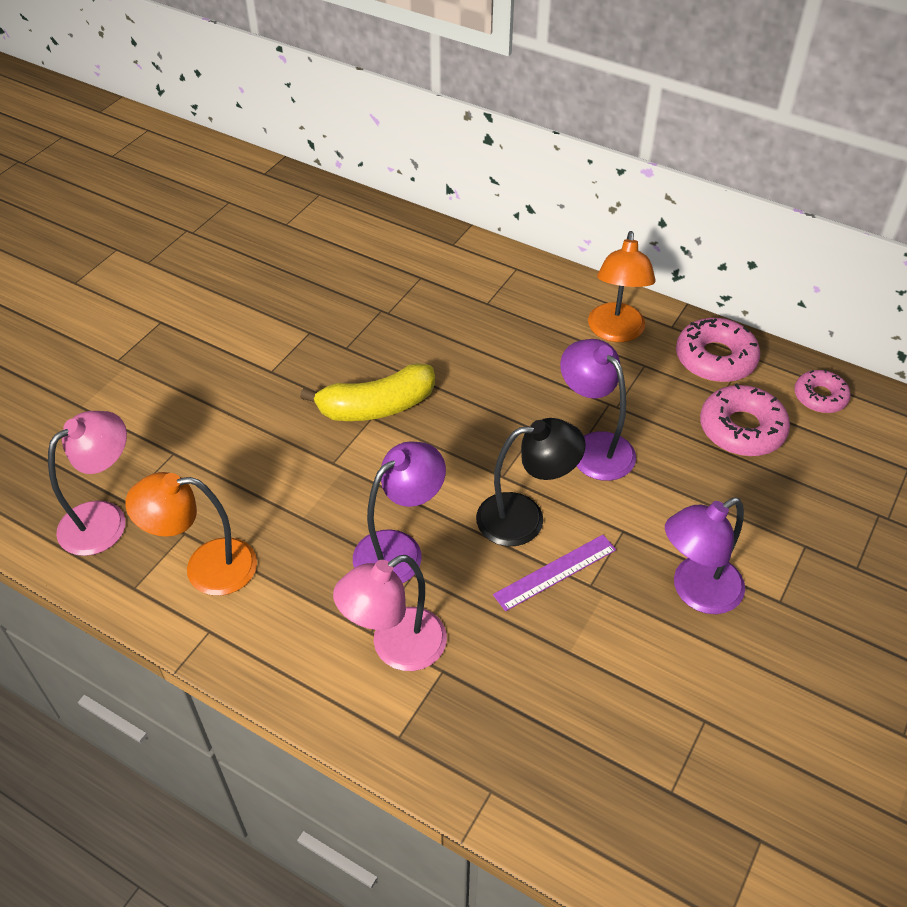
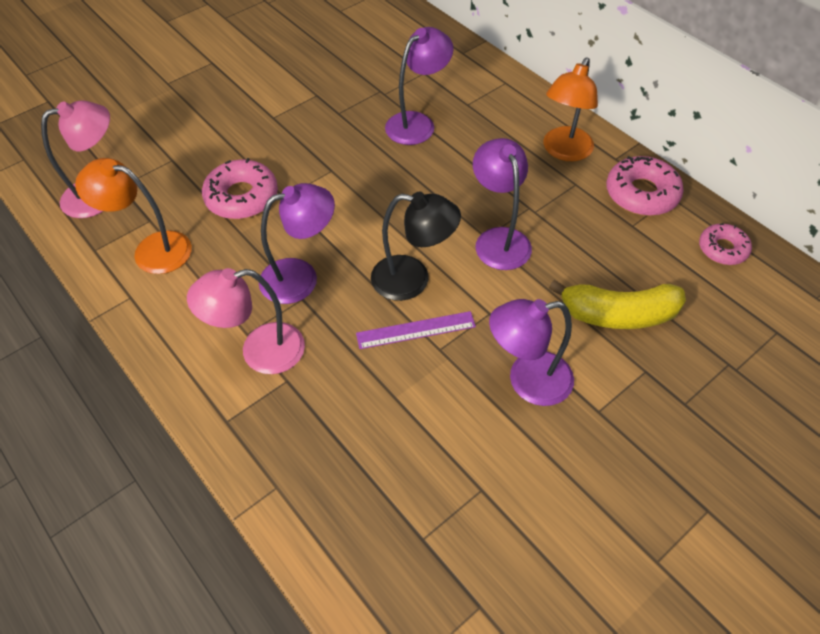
camera: 20 degrees right, 5 degrees up
yellow banana [300,363,435,421] -> yellow banana moved to [549,280,686,329]
pink donut [700,383,790,456] -> pink donut moved to [202,158,278,219]
none -> purple lamp [385,27,454,145]

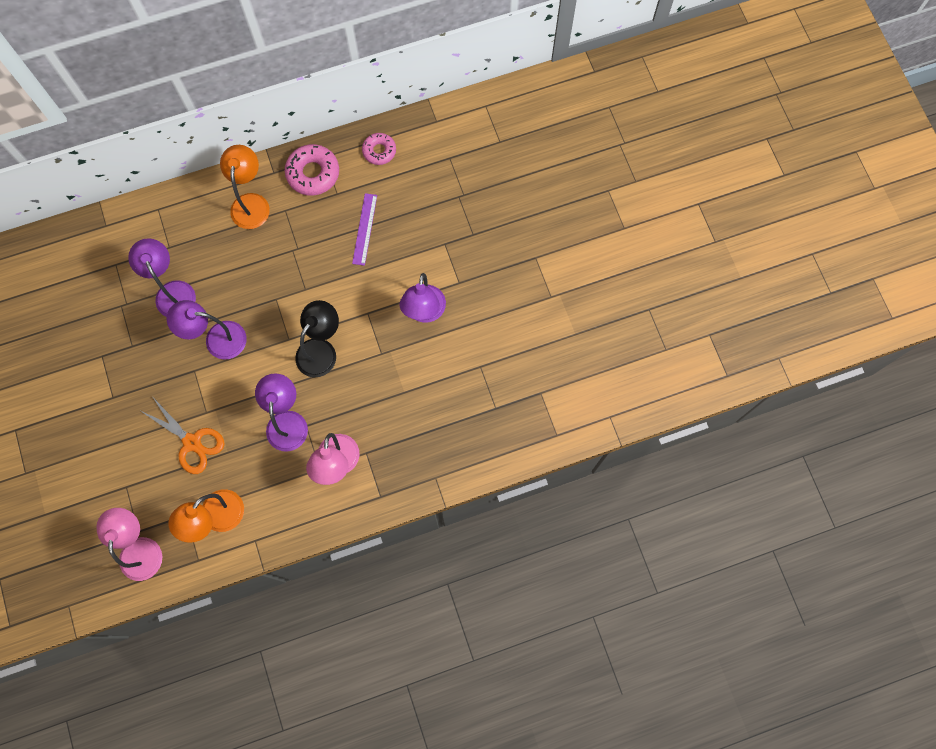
camera: 70 degrees left, 20 degrees up
pink donut [202,158,278,219] -> orange scissors [141,398,225,474]
purple ruler [356,311,476,349] -> purple ruler moved to [352,193,377,266]
purple lamp [473,138,532,270] -> purple lamp moved to [167,300,247,360]
orange lamp [543,57,598,161] -> orange lamp turned 135 degrees counterclockwise [220,145,270,229]
yellow banana [549,280,686,329] -> none

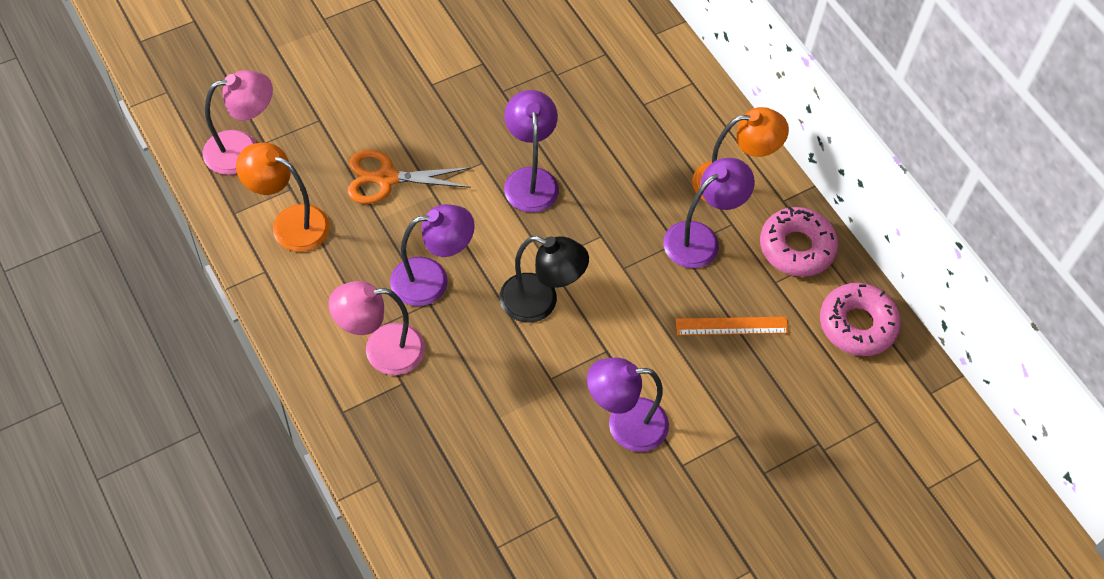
camera: 75 degrees right, 15 degrees down
purple lamp [128,239,196,317] -> purple lamp moved to [663,158,755,268]
orange scissors [141,398,225,474] -> orange scissors turned 60 degrees clockwise [348,150,471,204]
purple ruler [352,193,377,266] -> orange ruler [676,317,789,335]
pink donut [362,133,396,165] -> pink donut [820,283,901,356], size x1.57

